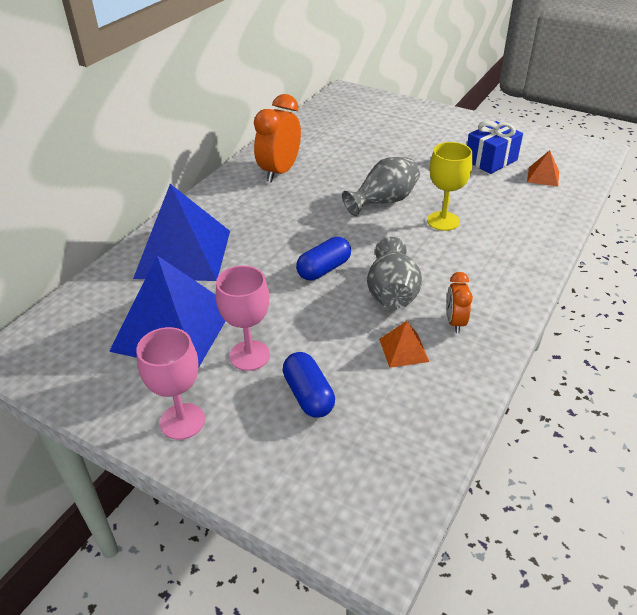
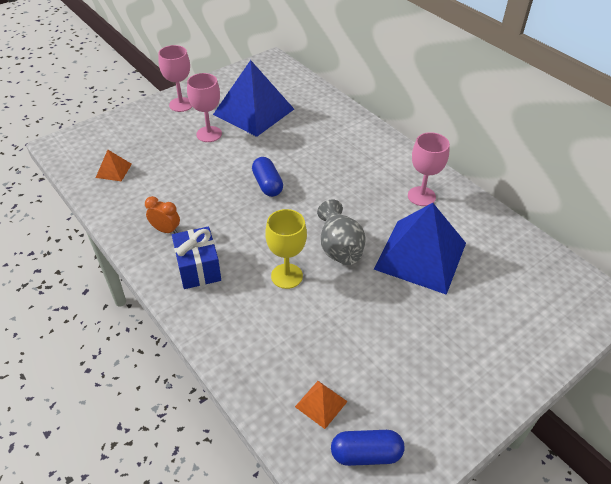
camera: 110 degrees right, 5 degrees up
blue pyramid [133,184,230,281] -> blue pyramid moved to [374,203,466,295]
orange clock [254,94,301,183] -> pink goblet [408,132,450,206]
blue capsule [283,352,335,418] -> blue capsule moved to [331,430,405,466]
grey vase [367,237,422,310] -> none
orange pyramid [379,321,429,368] -> orange pyramid moved to [96,150,132,181]
blue gift [467,121,523,174] -> blue gift moved to [172,227,221,289]

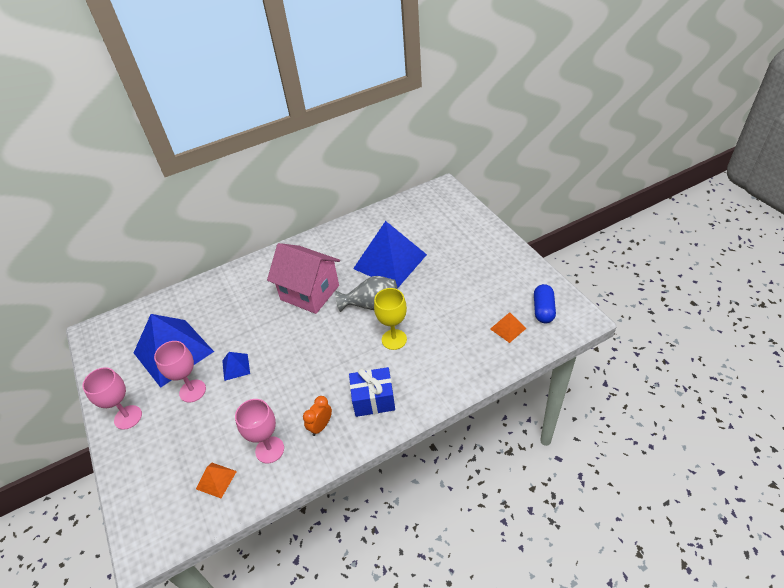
camera: 75 degrees left, 0 degrees up
blue capsule [252,157,283,197] -> none
pink goblet [408,132,450,206] -> pink goblet moved to [235,399,284,463]
none -> blue pyramid [222,352,250,381]
none -> pink house [267,243,340,314]

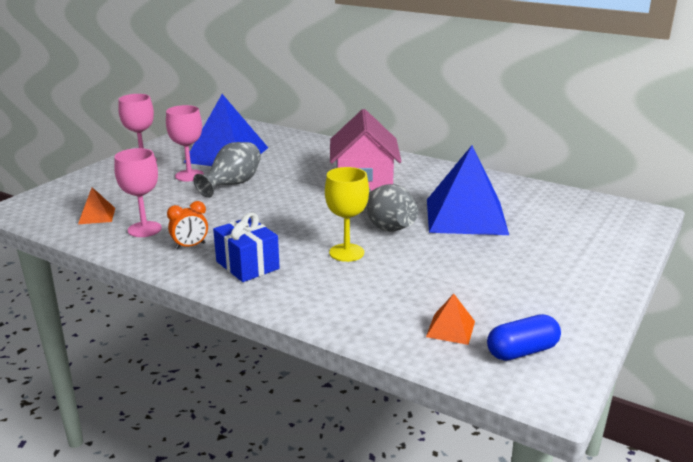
camera: 55 degrees right, 20 degrees down
blue pyramid [222,352,250,381] -> grey vase [193,142,261,198]
orange clock [303,396,332,436] -> orange clock turned 150 degrees clockwise [167,201,208,250]

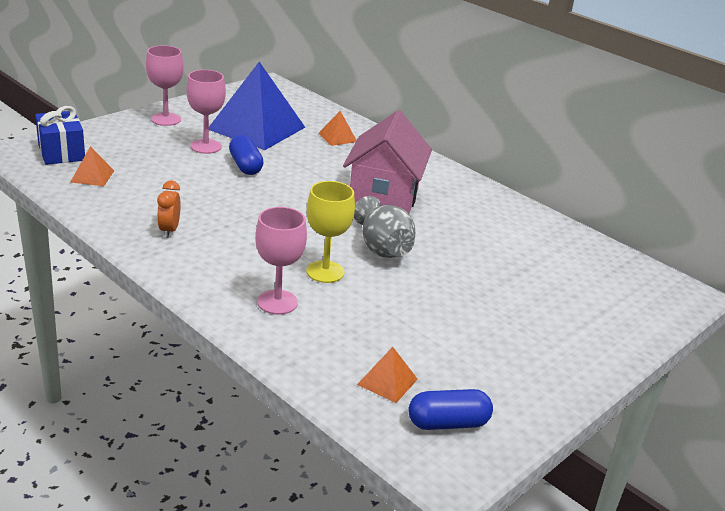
camera: 10 degrees right, 5 degrees up
pink goblet [114,148,162,237] -> pink goblet moved to [255,207,307,315]
orange clock [167,201,208,250] -> orange clock turned 105 degrees clockwise [157,181,181,238]
grey vase [193,142,261,198] -> blue capsule [229,135,264,175]
blue gift [213,212,280,282] -> blue gift moved to [35,106,85,165]
blue pyramid [427,145,509,235] -> none
none -> orange pyramid [318,111,357,146]

